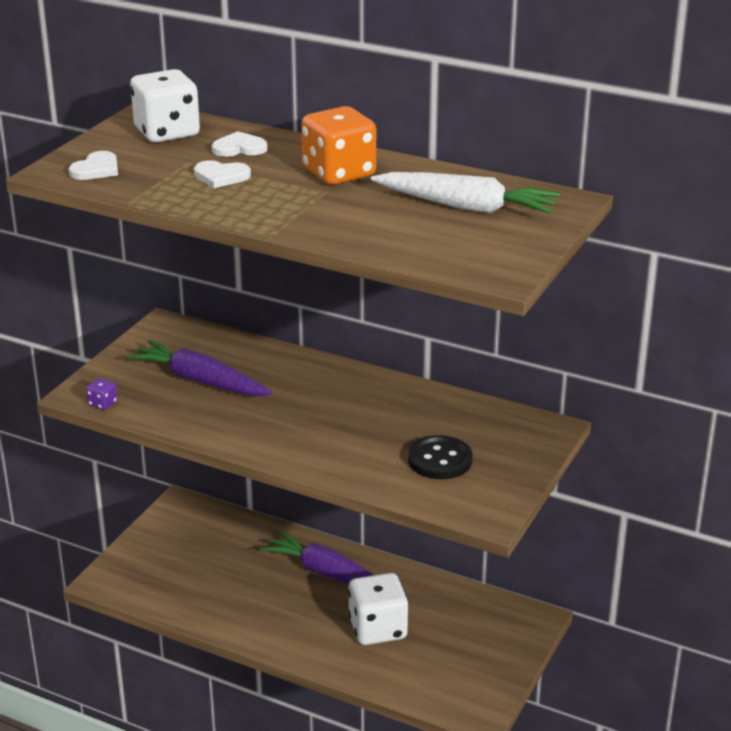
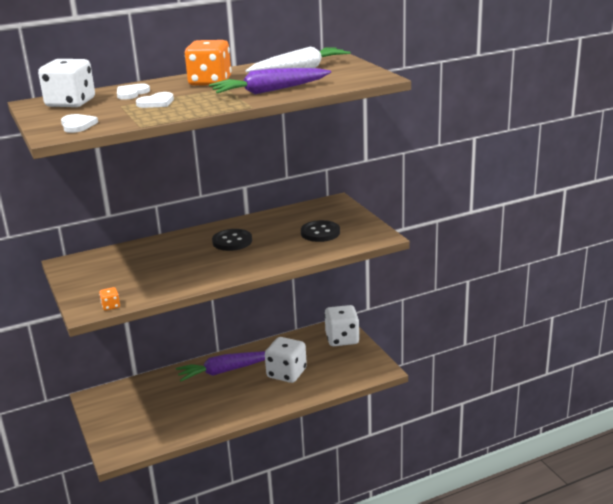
camera: 50 degrees left, 5 degrees down
purple dice [86,378,117,410] -> orange dice [99,287,120,311]
purple carrot [127,340,272,396] -> purple carrot moved to [209,68,331,94]
none -> black button [212,229,252,251]
none -> white dice [324,305,360,346]

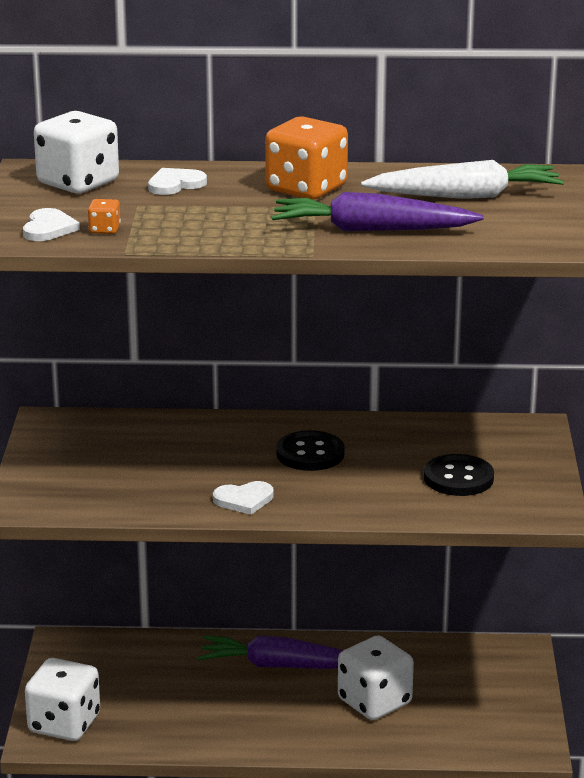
camera: 25 degrees right, 0 degrees up
orange dice [99,287,120,311] -> orange dice moved to [88,199,121,234]
white heart [136,92,174,108] -> white heart moved to [213,481,274,515]
white dice [324,305,360,346] -> white dice moved to [25,658,100,741]

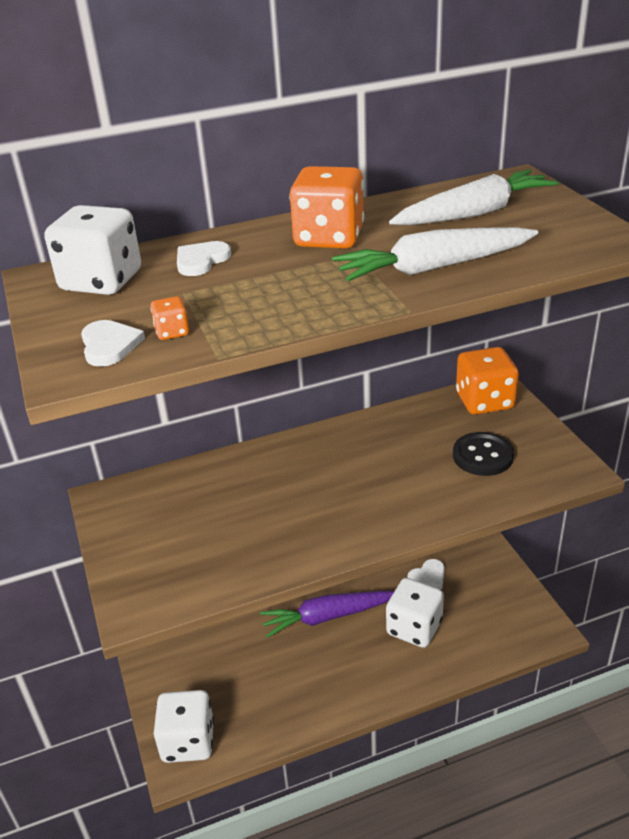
camera: 20 degrees left, 10 degrees up
white heart [213,481,274,515] -> white heart moved to [407,559,445,589]
purple carrot [272,192,484,231] -> white carrot [332,227,539,281]
black button [276,430,345,471] -> none
none -> orange dice [456,347,519,415]

